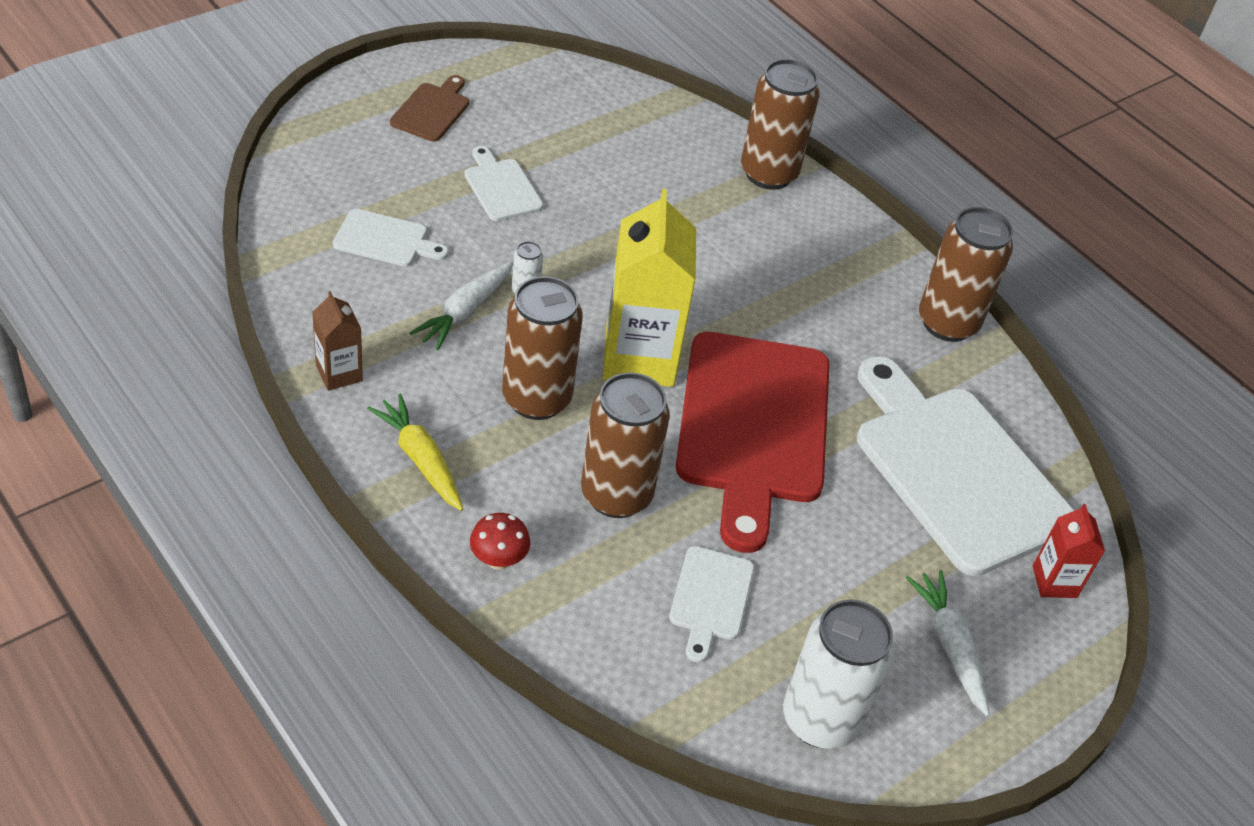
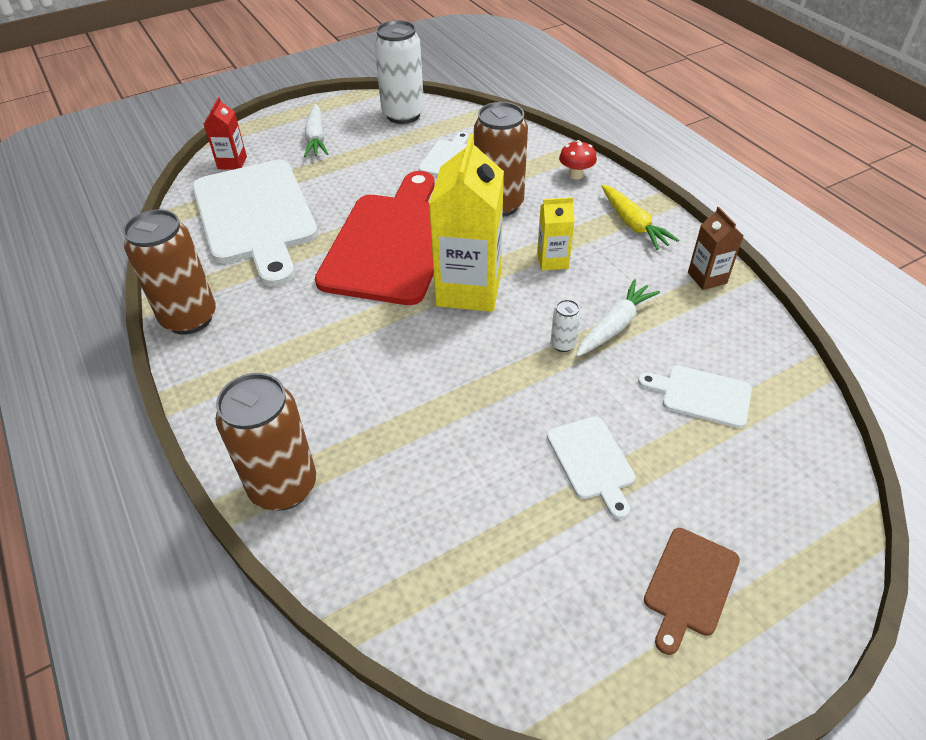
camera: 165 degrees left, 0 degrees up
brown can [502,276,583,420] -> yellow carton [537,197,575,271]

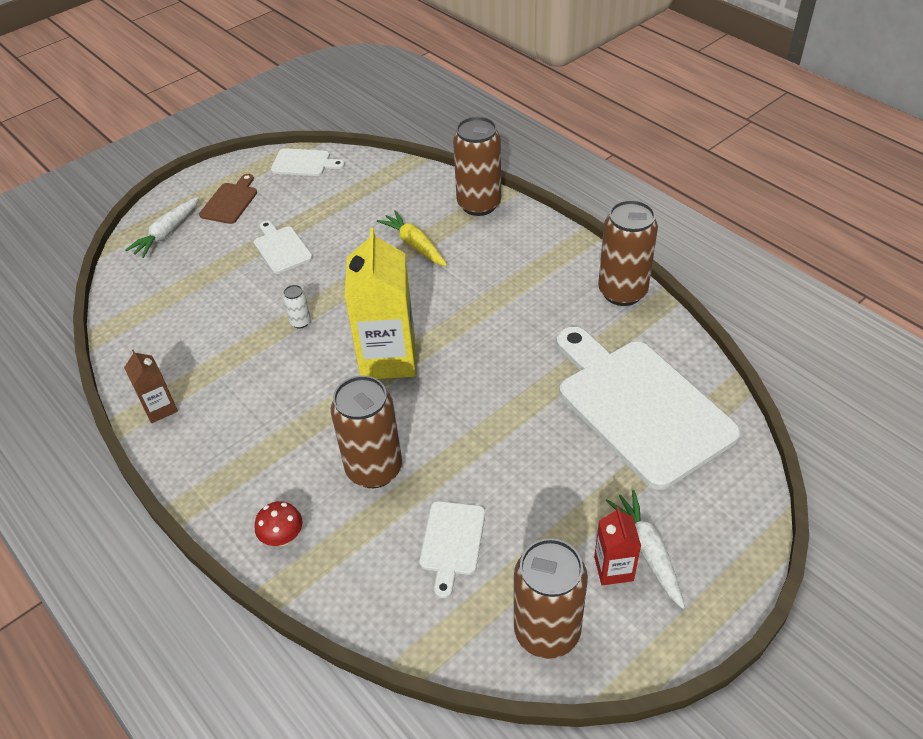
camera: 170 degrees right, 0 degrees up
red carton [204,97,247,170] -> red carton moved to [594,507,641,586]
red cutting board [315,171,435,305] -> none
white can [374,20,424,124] -> brown can [514,538,588,659]
yellow carton [537,197,575,271] -> none
white carrot [576,279,660,357] -> white carrot moved to [125,197,199,258]
yellow carrot [602,185,679,250] -> yellow carrot moved to [377,210,447,266]
white cutting board [638,366,752,428] -> white cutting board moved to [271,148,345,176]

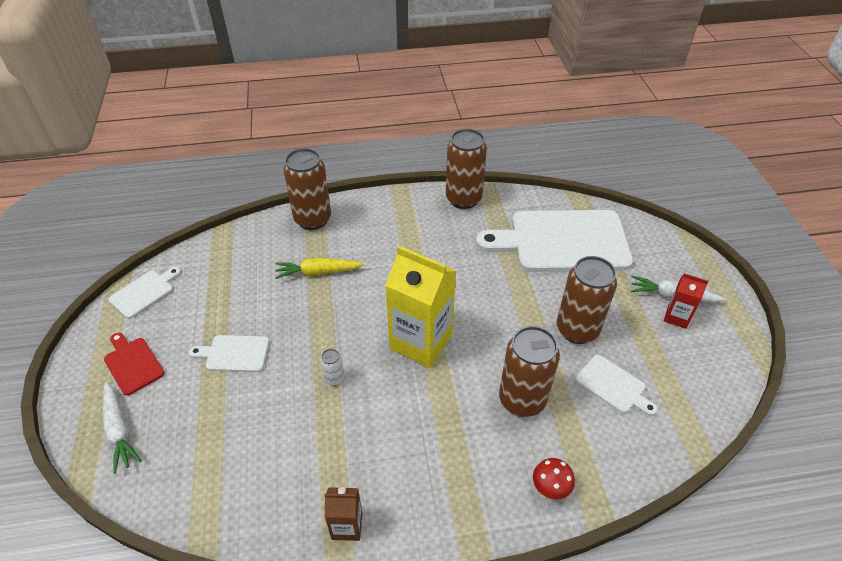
camera: 60 degrees left, 0 degrees up
brown cutting board [199,174,257,224] -> red cutting board [104,333,165,396]
brown can [514,538,588,659] -> brown can moved to [557,256,617,344]

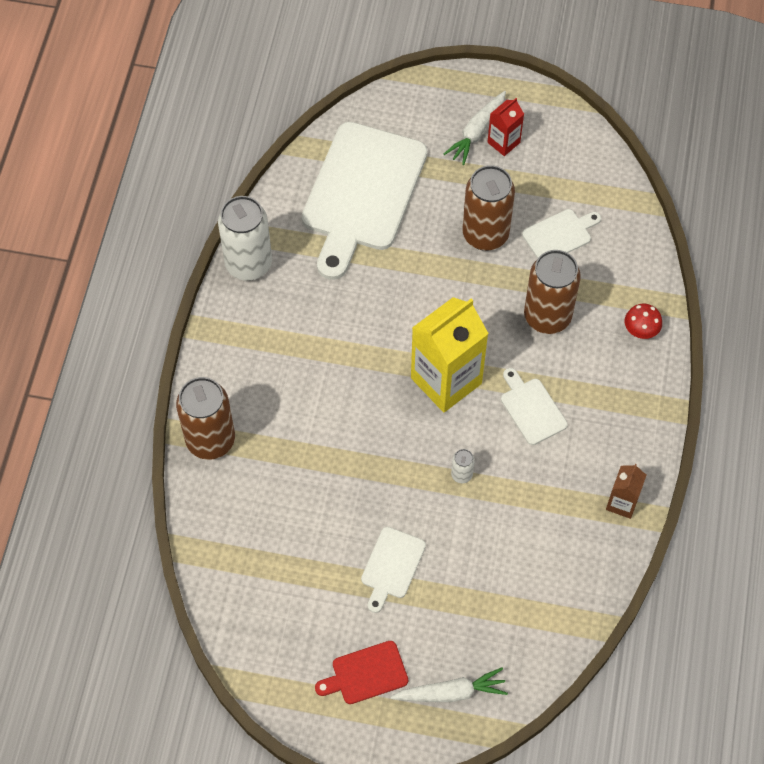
camera: 70 degrees left, 15 degrees up
white cutting board [109,267,181,319] -> white cutting board moved to [501,368,568,445]
yellow carrot [275,258,364,279] -> none
brown can [446,129,487,209] -> white can [218,196,272,281]

